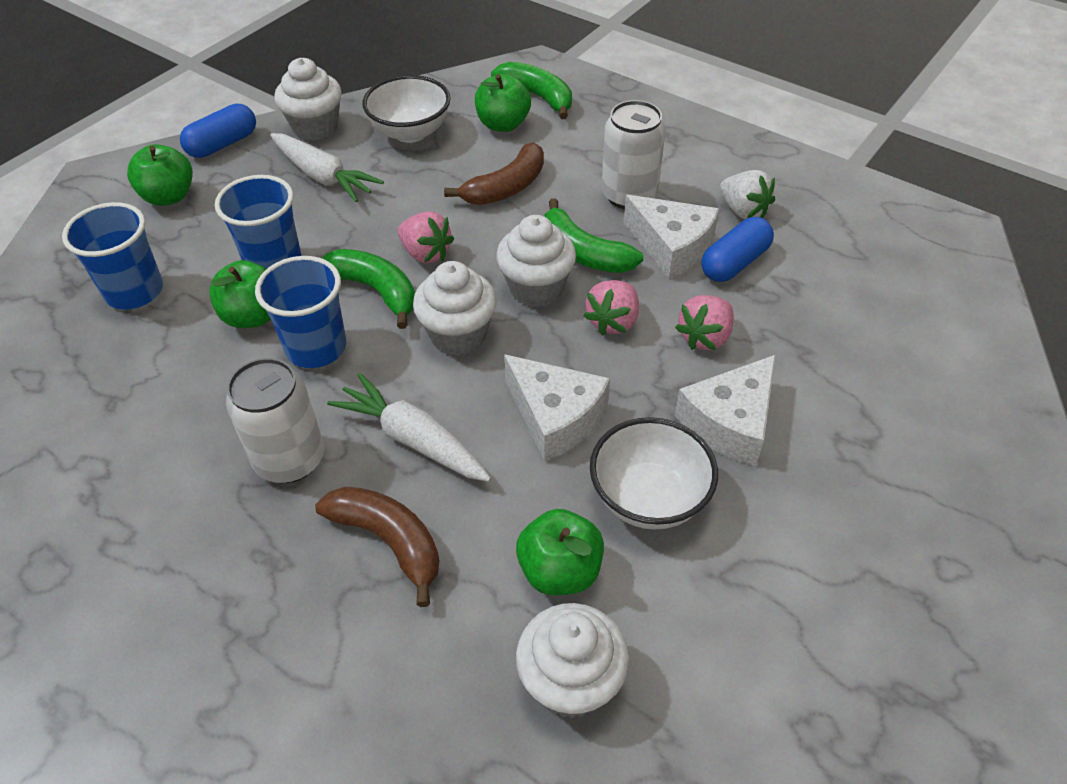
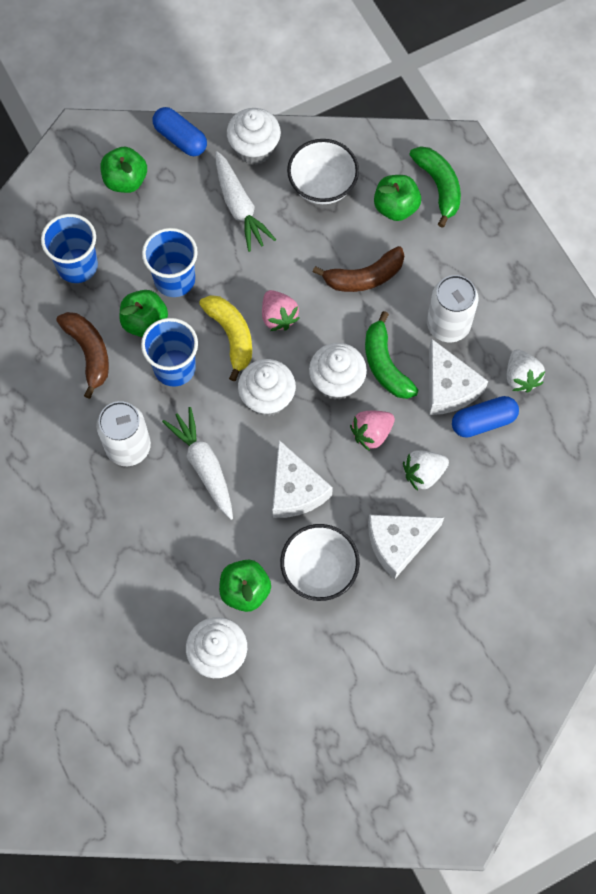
camera: 25 degrees right, 20 degrees up
blue capsule [180,104,256,158] -> blue capsule turned 60 degrees clockwise [153,107,207,156]
brown banana [315,487,439,607] -> brown banana moved to [57,312,109,399]
green banana [322,249,415,329] -> yellow banana [199,295,252,381]
pink strawberry [675,295,734,350] -> white strawberry [403,450,449,491]

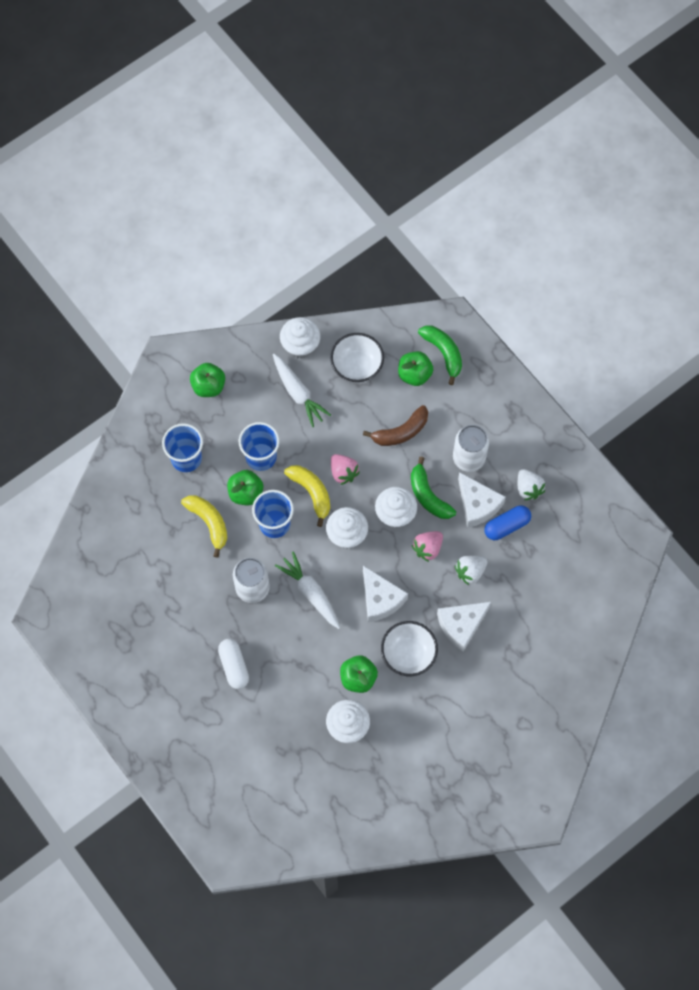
camera: 10 degrees left, 0 degrees up
brown banana [57,312,109,399] -> yellow banana [181,495,227,558]
blue capsule [153,107,207,156] -> none
none -> white capsule [218,639,249,689]

